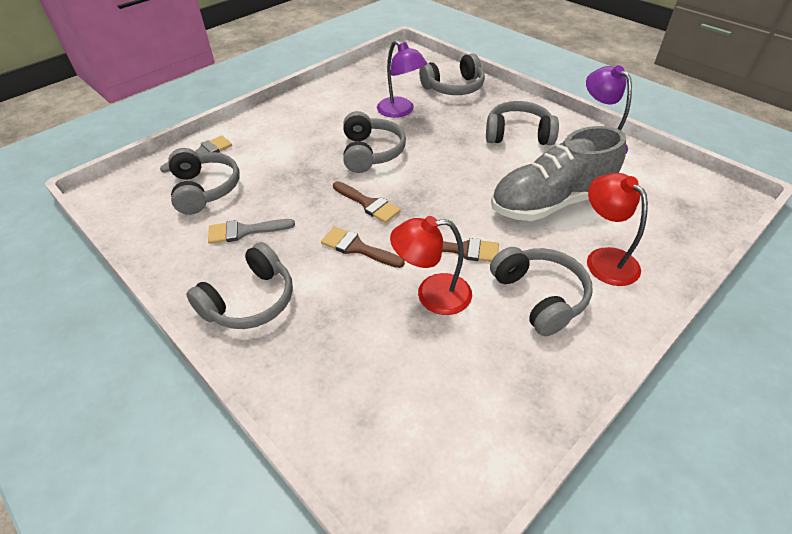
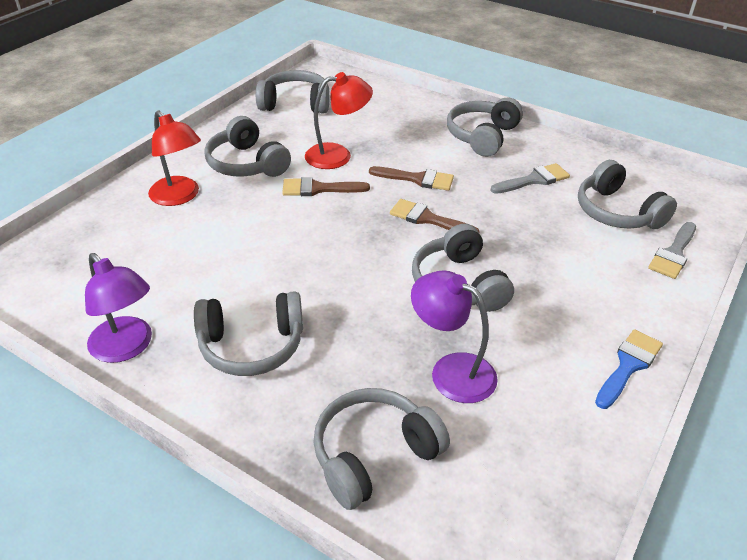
camera: 165 degrees right, 5 degrees down
grey shoe [491,126,626,221] -> none
none -> grey headphones [256,70,330,114]
none -> blue brush [595,329,663,409]

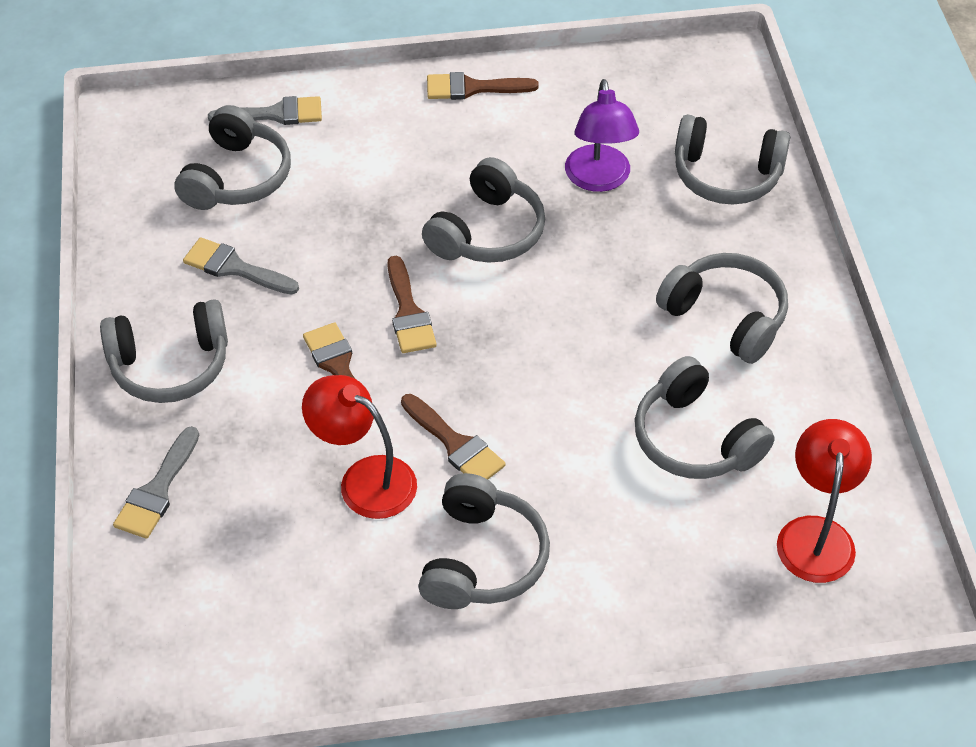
camera: 130 degrees left, 10 degrees up
purple lamp [85,253,152,363] -> none
red lamp [148,111,201,206] -> red lamp moved to [777,419,872,583]
grey headphones [256,70,330,114] -> grey headphones moved to [635,356,775,479]
blue brush [595,329,663,409] -> brown brush [427,72,539,100]
none -> grey brush [113,426,199,539]

